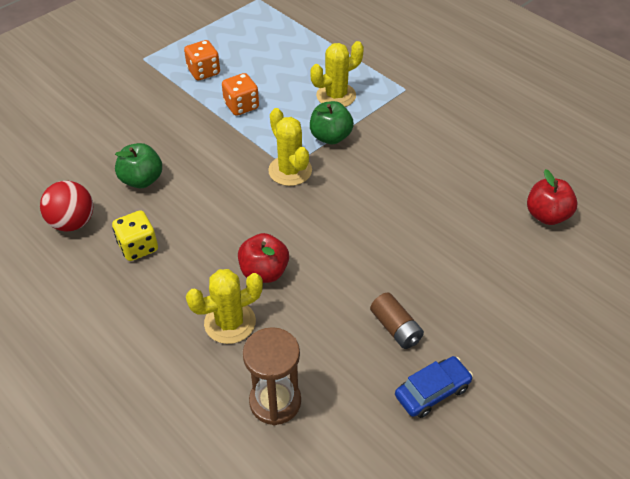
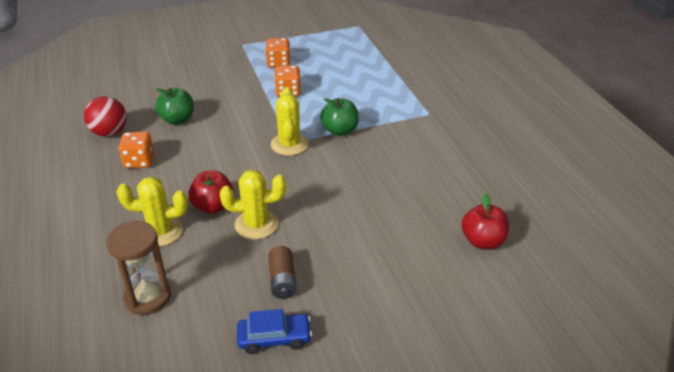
camera: 25 degrees right, 10 degrees down
yellow dice [112,210,158,261] -> orange dice [118,131,154,168]
yellow cactus [310,41,364,107] -> yellow cactus moved to [220,170,286,239]

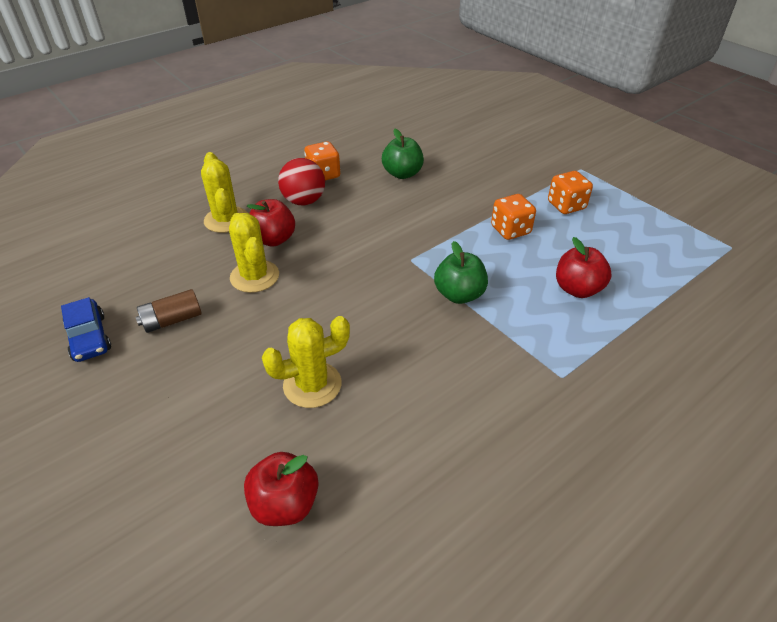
camera: 70 degrees right, 5 degrees up
red ball [84,96,127,137] -> red ball moved to [278,158,325,206]
brown hourglass [106,221,171,315] -> none
yellow cactus [271,87,309,156] -> yellow cactus moved to [262,316,350,408]
none -> red apple [556,237,612,298]

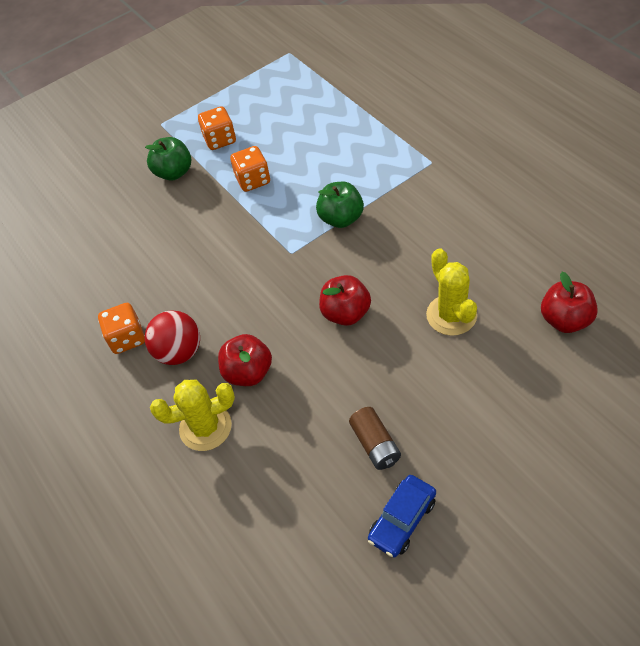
camera: 80 degrees left, 10 degrees up
blue car [61,297,111,362] -> blue car turned 150 degrees clockwise [368,475,436,557]
yellow cactus [229,213,279,293] -> none
green apple [382,129,424,179] -> green apple moved to [145,137,191,181]
red apple [556,237,612,298] -> red apple moved to [319,275,371,326]

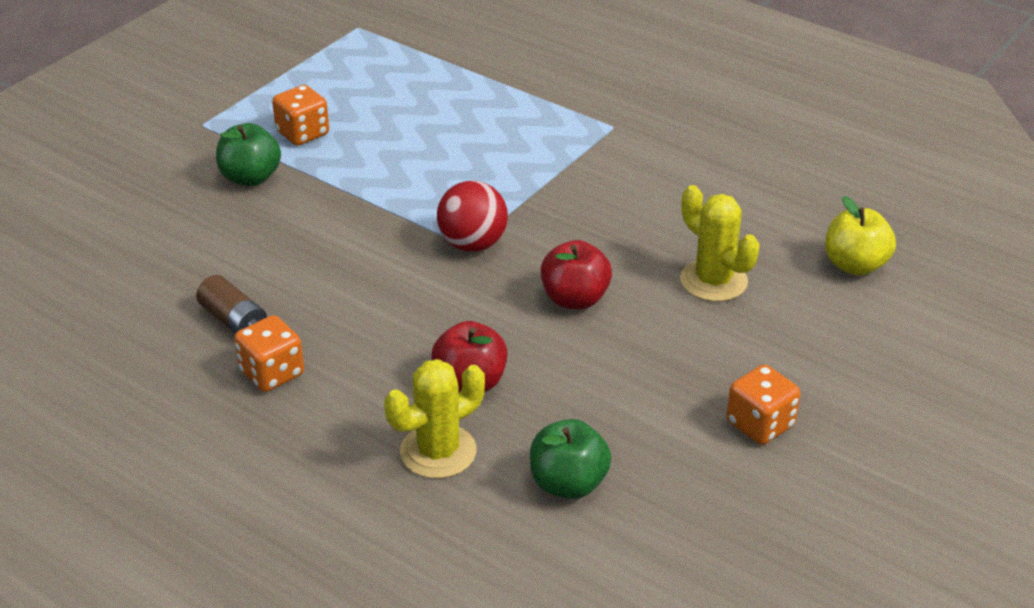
camera: 25 degrees left, 15 degrees down
red ball [145,310,200,365] -> red ball moved to [437,181,508,252]
orange dice [230,146,270,192] -> orange dice moved to [726,365,800,445]
green apple [316,182,364,228] -> green apple moved to [530,419,611,499]
brown battery [349,407,401,470] -> brown battery moved to [196,275,267,334]
blue car [368,475,436,557] -> none
red apple [541,272,598,333] -> yellow apple [825,196,896,276]

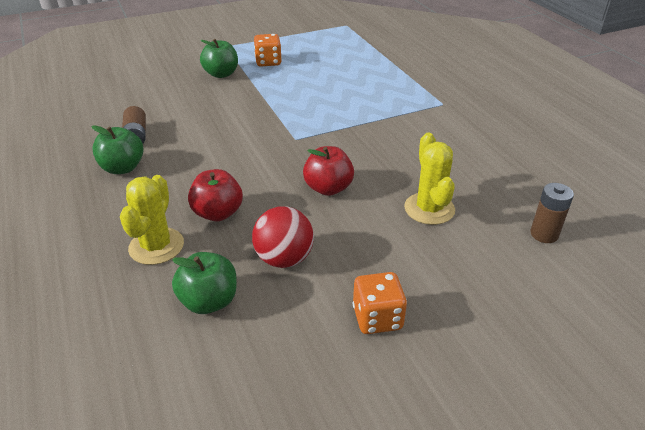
camera: 30 degrees right, 0 degrees up
orange dice [234,315,304,392] -> green apple [91,125,144,174]
yellow cactus [384,359,485,479] -> yellow cactus turned 75 degrees counterclockwise [120,175,184,265]
red ball [437,181,508,252] -> red ball moved to [252,206,314,268]
yellow apple [825,196,896,276] -> brown battery [530,183,574,243]

